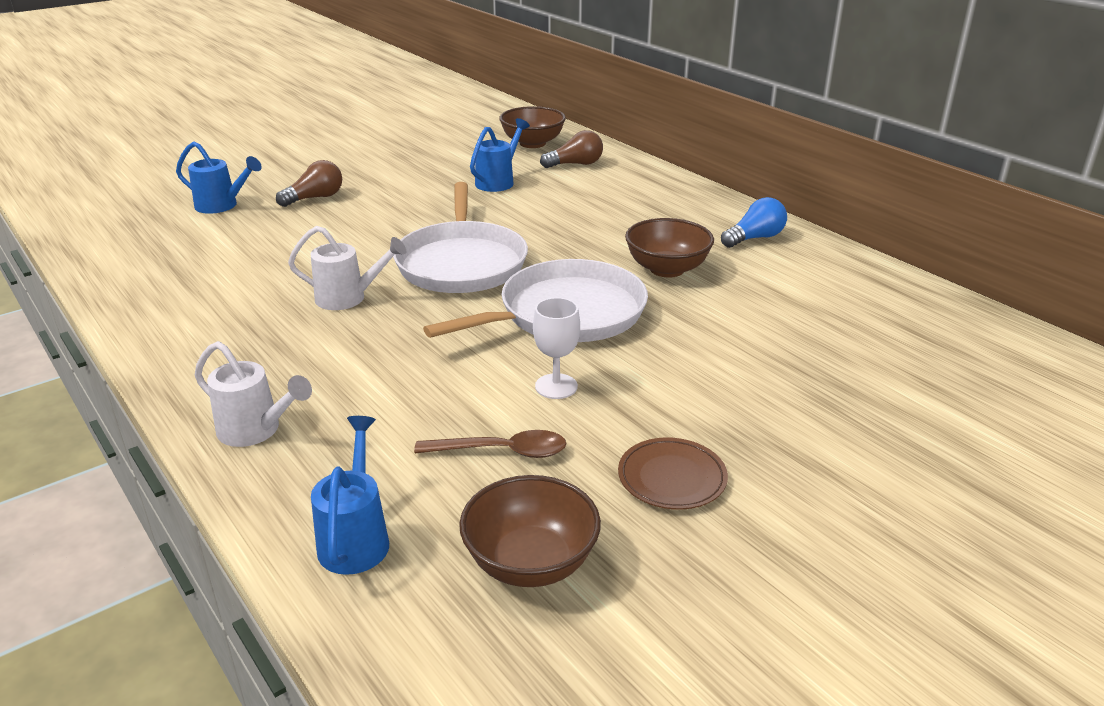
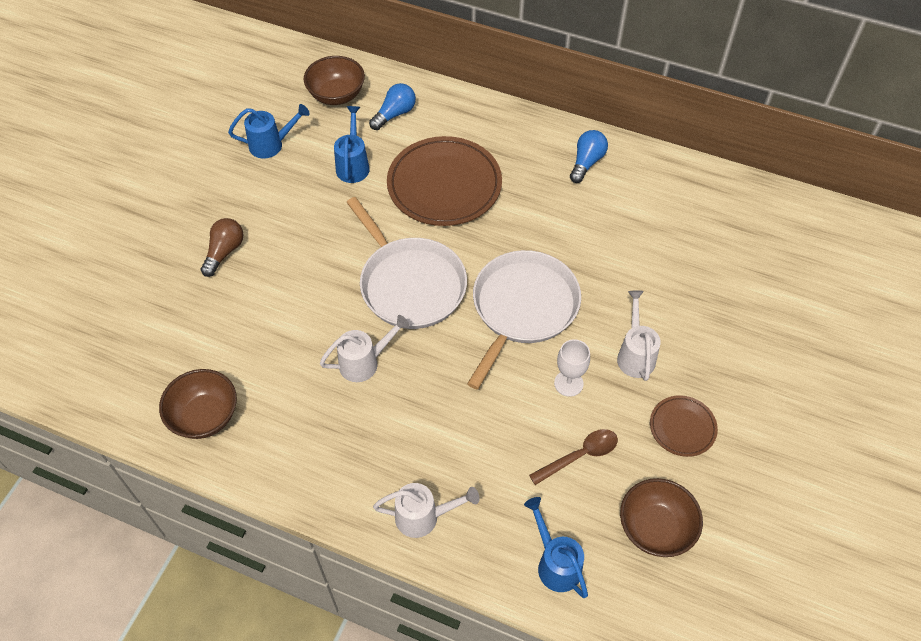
camera: 30 degrees left, 25 degrees up
blue watering can [176,141,262,214] -> blue watering can moved to [228,104,310,159]
brown light bulb [540,130,603,168] -> blue light bulb [369,83,416,130]
brown bowl [625,218,714,278] -> brown bowl moved to [159,369,237,439]
none -> brown plate [387,136,502,226]
none -> white watering can [617,290,661,381]

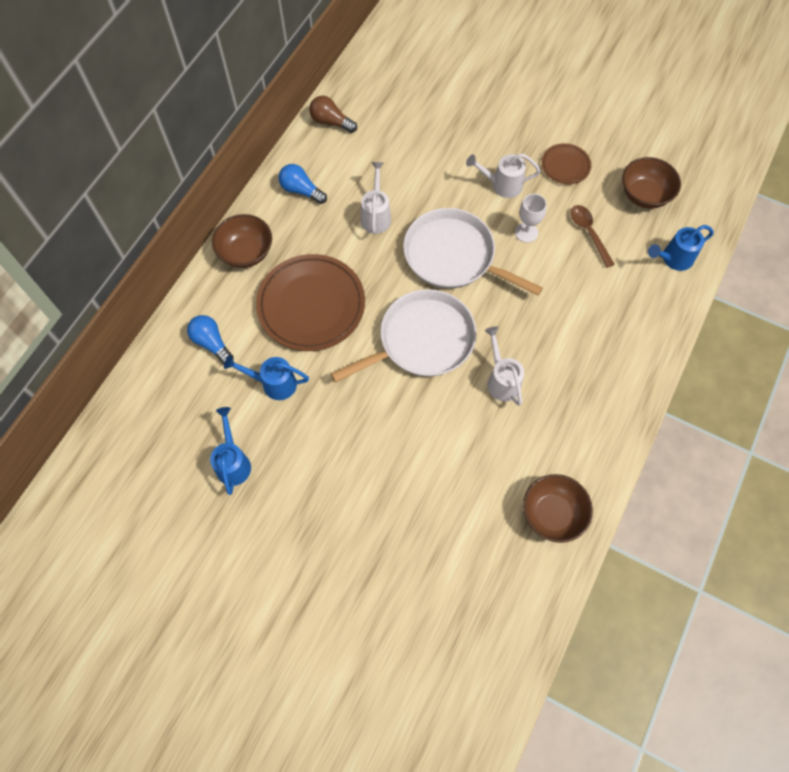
camera: 85 degrees left, 10 degrees up
brown light bulb [200,218,243,277] -> brown light bulb moved to [309,96,357,133]
brown bowl [304,56,365,105] -> brown bowl moved to [212,214,272,268]
white watering can [373,483,479,538] -> white watering can moved to [361,162,391,234]

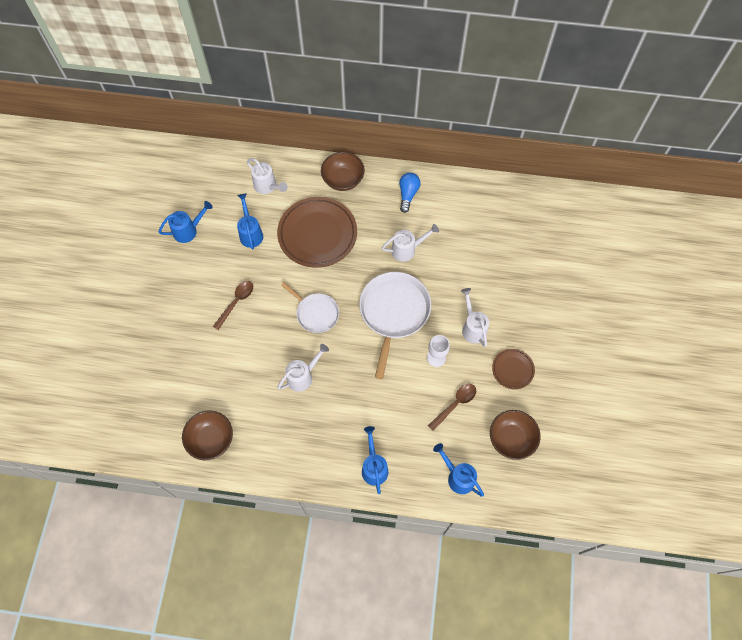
camera: 70 degrees right, 0 degrees up
blue light bulb [187,315,234,364] -> white watering can [247,158,288,194]
brown light bulb [309,96,357,133] -> none
white pan [331,289,477,382] -> white pan [281,282,339,333], size x0.60
none -> brown spoon [213,281,253,330]
none -> blue watering can [362,426,388,494]

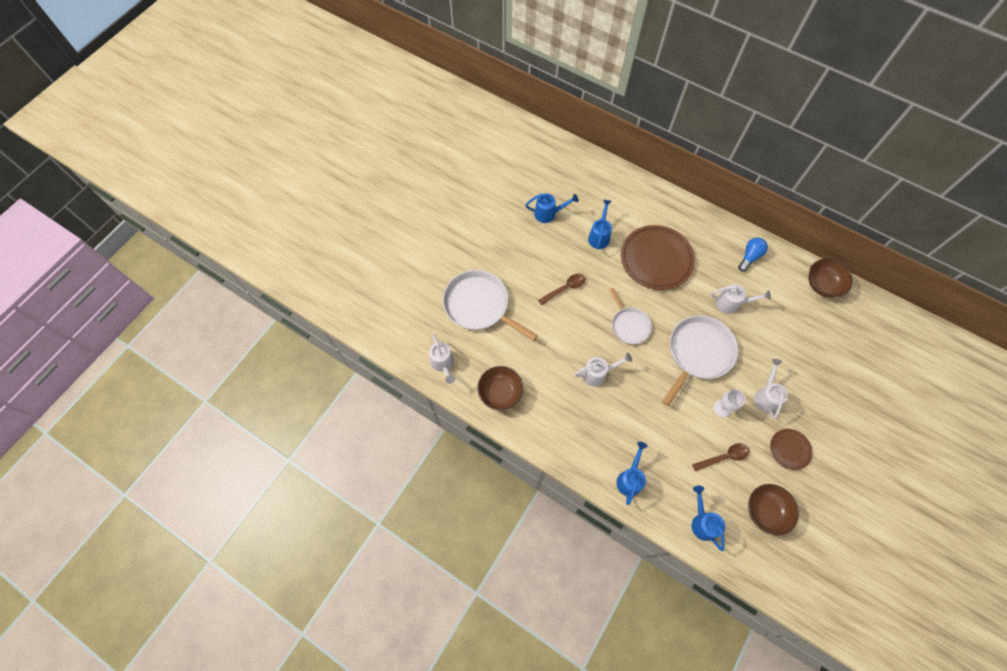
camera: 25 degrees right, 0 degrees up
white watering can [247,158,288,194] -> white watering can moved to [429,334,455,384]
brown bowl [321,152,365,191] -> brown bowl moved to [808,259,853,297]
none -> white pan [443,270,538,341]

